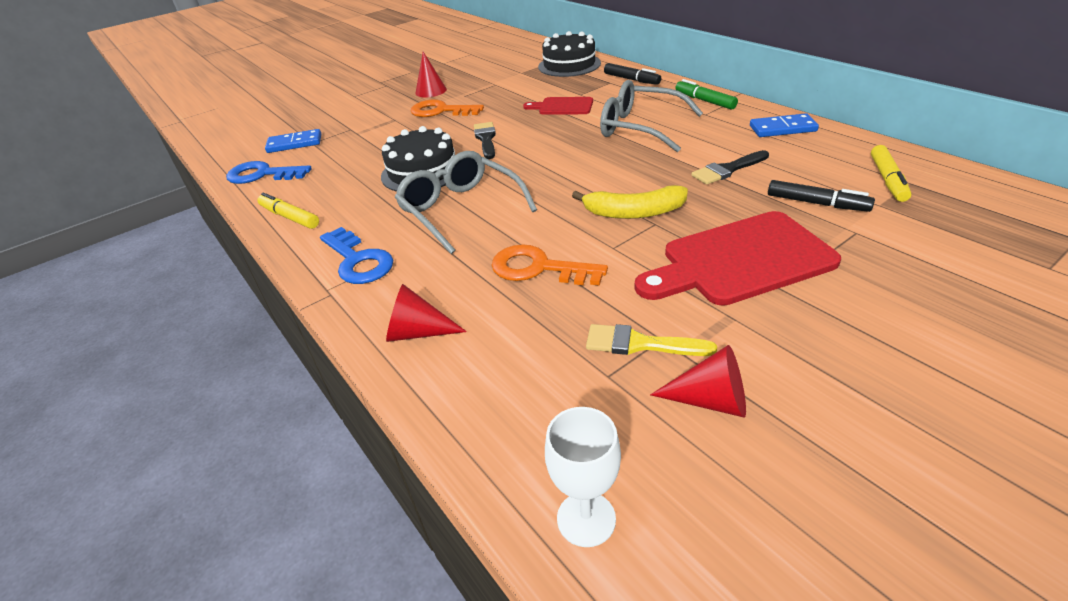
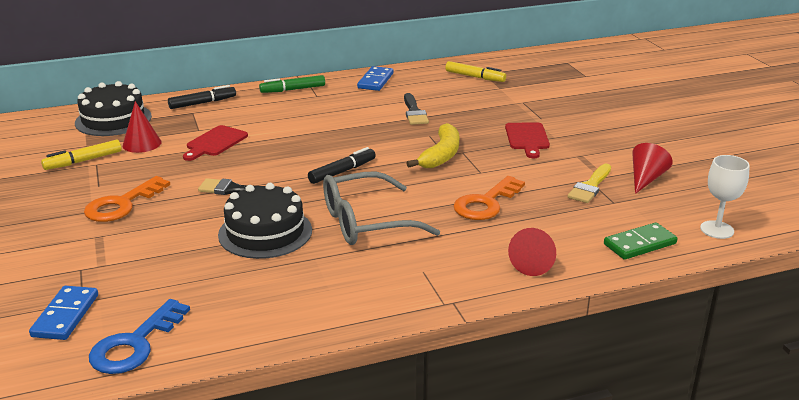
camera: 75 degrees left, 10 degrees down
yellow marker [257,192,319,229] -> yellow marker moved to [41,140,122,170]
blue key [320,227,393,284] -> none
red cone [415,52,447,97] -> red cone moved to [123,101,162,153]
grey glasses [600,80,703,152] -> none
red cutting board [634,211,841,306] -> red cutting board [505,123,550,158], size x0.54
black marker [768,180,875,212] -> black marker moved to [308,147,376,184]
none -> green domino [604,222,678,260]

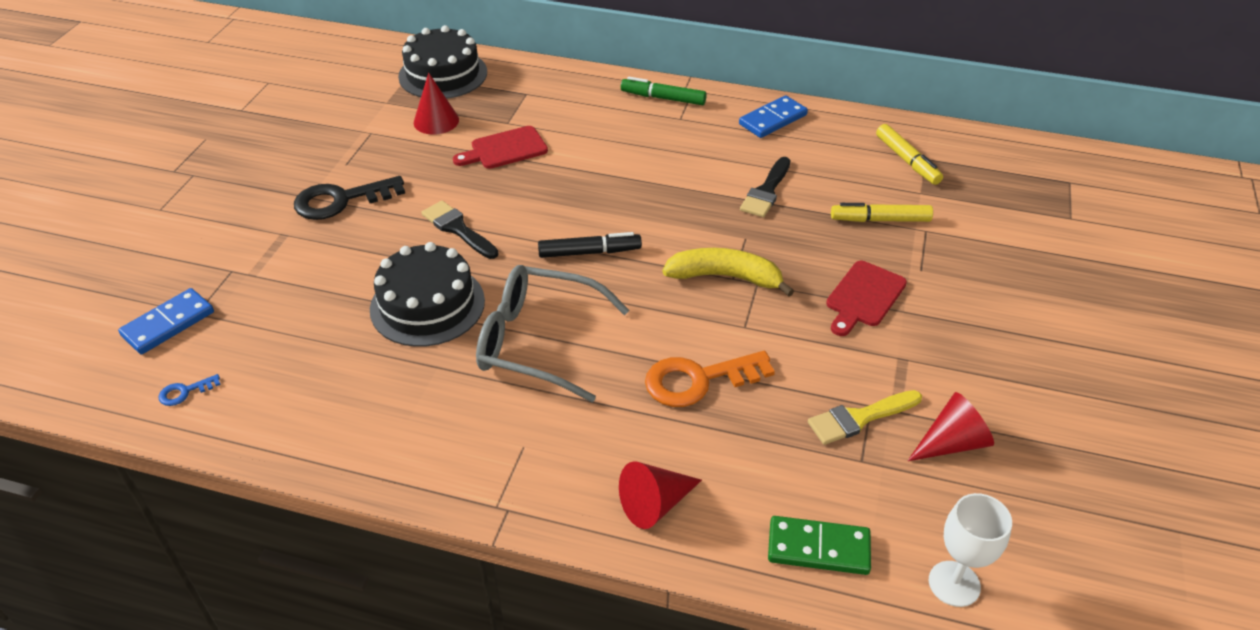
camera: 35 degrees right, 15 degrees up
yellow marker [41,140,122,170] -> yellow marker moved to [831,203,933,222]
orange key [84,176,170,222] -> black key [294,176,405,220]
blue key [89,299,190,374] -> blue key [159,374,221,406], size x0.45
black marker [168,85,236,109] -> none
yellow banana [406,123,459,168] -> yellow banana turned 135 degrees counterclockwise [662,248,794,297]

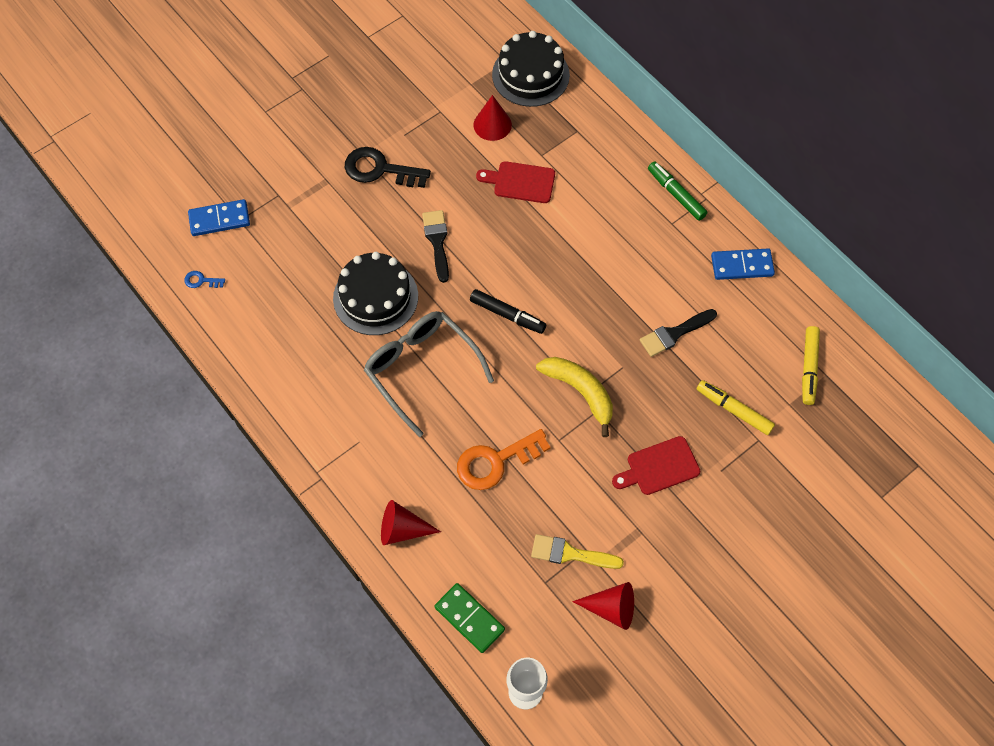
camera: 35 degrees right, 20 degrees up
orange key [645,351,775,407] -> orange key turned 45 degrees counterclockwise [457,429,551,490]

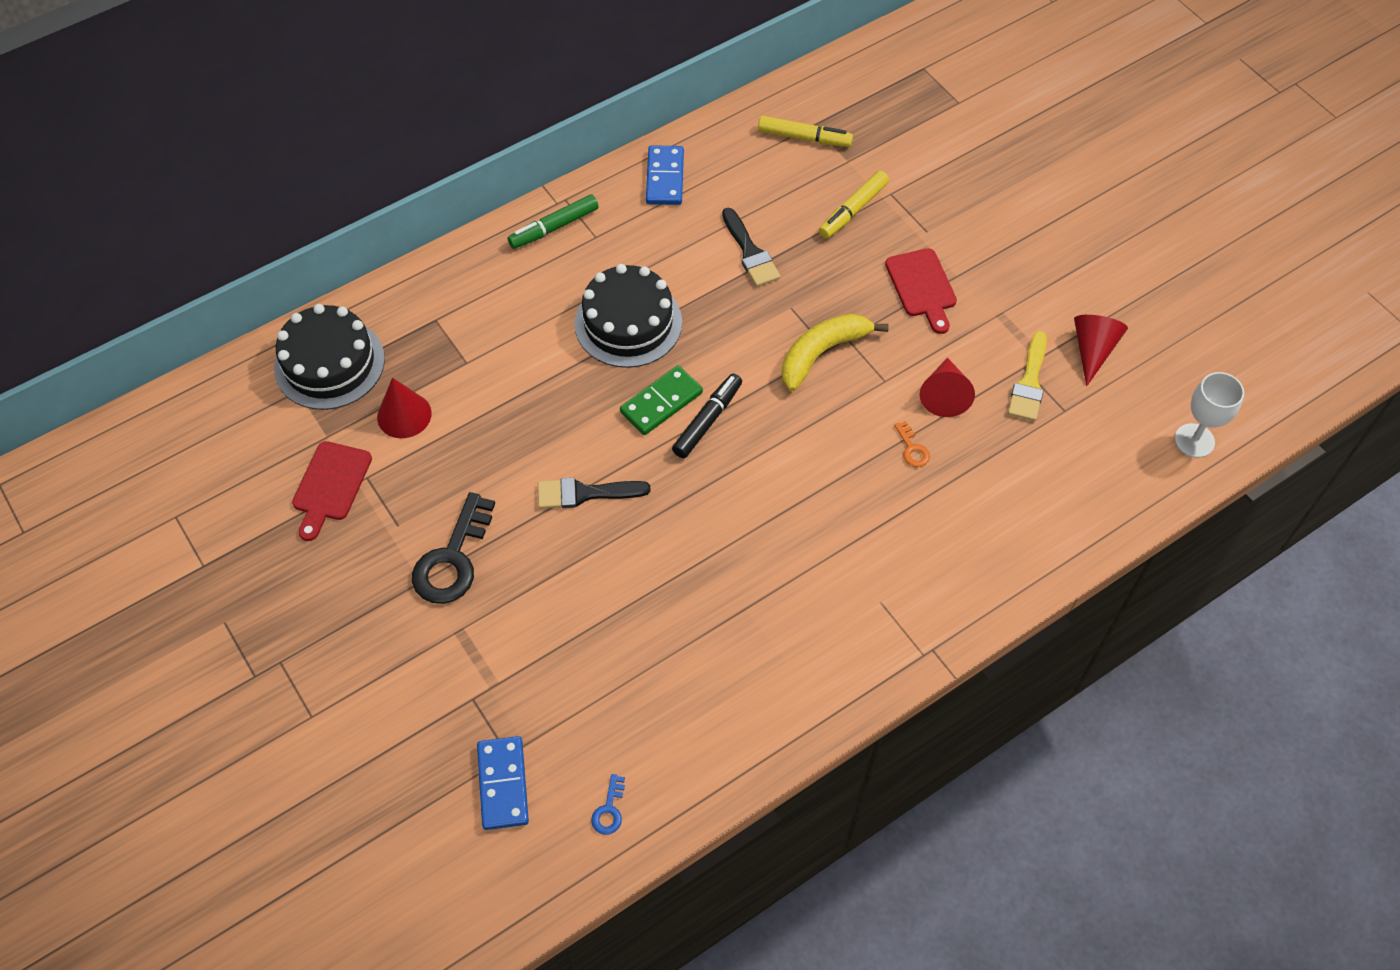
camera: 85 degrees left, 5 degrees down
black cake [333,252,418,335] -> black cake moved to [574,264,682,368]
grey glasses [364,311,494,437] -> none
red cone [381,500,441,545] -> red cone moved to [920,358,975,417]
green domino [434,583,505,653] -> green domino moved to [620,365,703,435]
orange key [457,429,551,490] -> orange key [894,421,930,467], size x0.45
red cutting board [476,161,555,203] -> red cutting board moved to [292,441,372,541]

